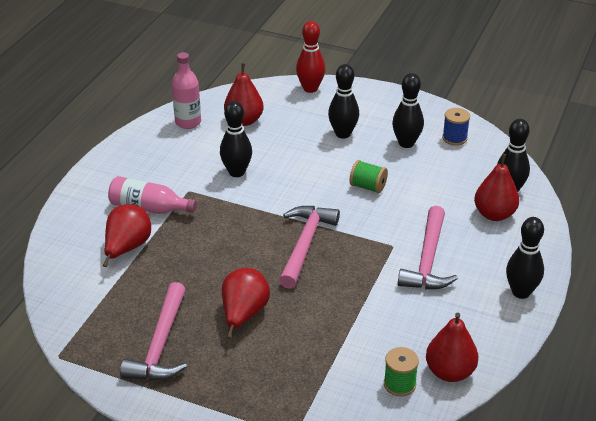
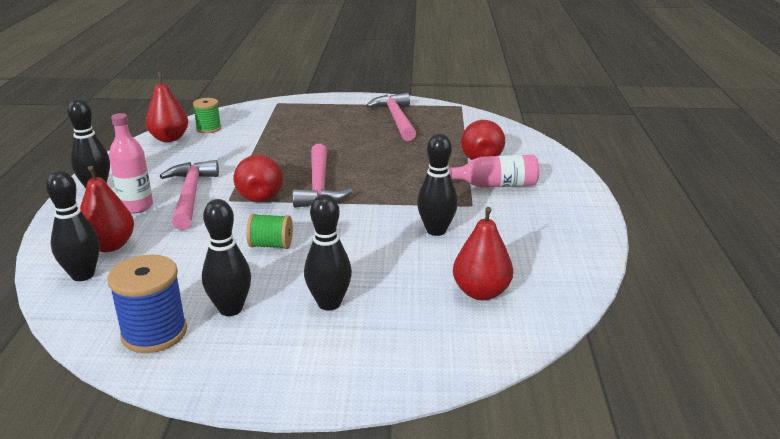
camera: 160 degrees right, 10 degrees down
pink bottle [172,52,201,129] -> pink bottle moved to [109,113,153,214]
red pear [222,268,270,339] -> red pear moved to [234,155,283,202]
red bowling pin [296,21,325,93] -> none
blue spool [442,108,470,145] -> blue spool [107,254,187,353], size x1.60

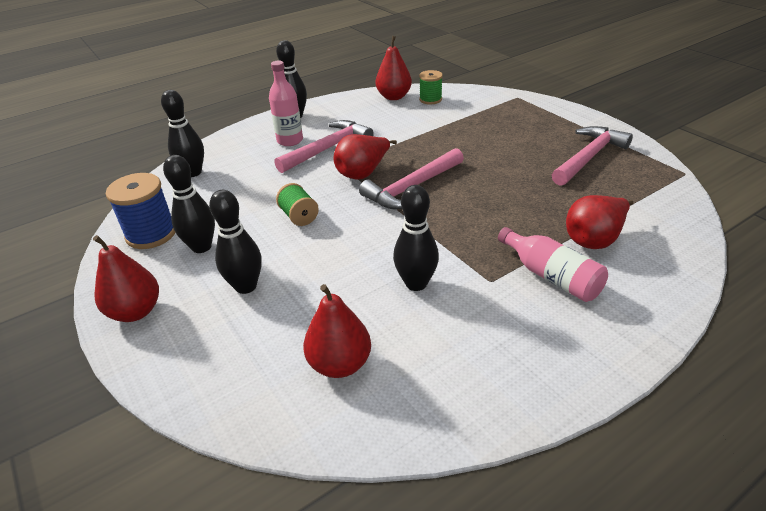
camera: 55 degrees right, 10 degrees up
red pear [80,166,134,252] -> red pear moved to [93,235,159,322]

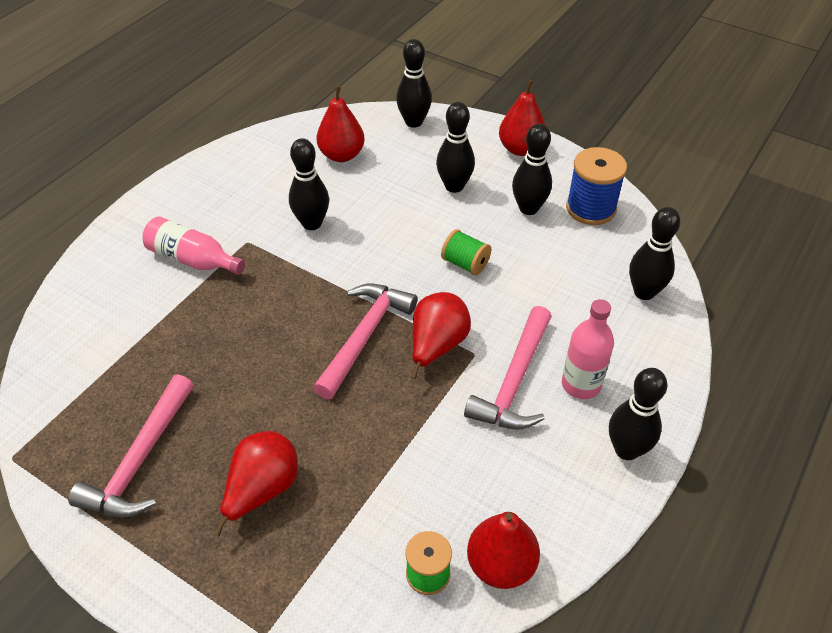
camera: 155 degrees right, 10 degrees up
red pear [566,195,633,249] -> red pear moved to [214,431,298,536]
none -> black bowling pin [396,39,432,128]

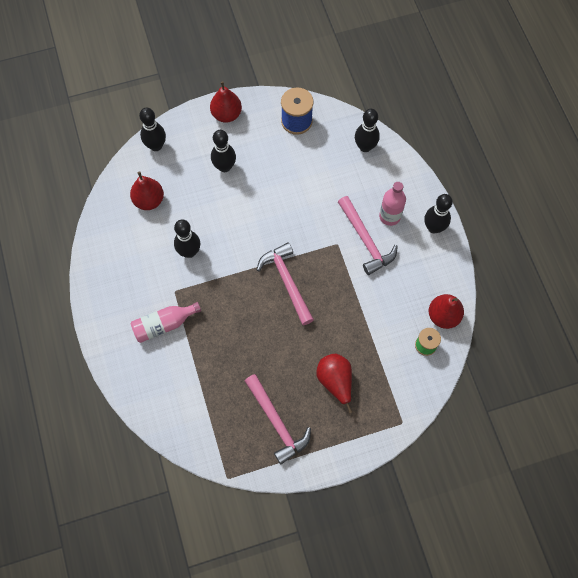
camera: 50 degrees left, 20 degrees up
red pear [411,292,471,379] -> none
green spool [441,229,491,275] -> none
black bowling pin [512,124,552,215] -> none

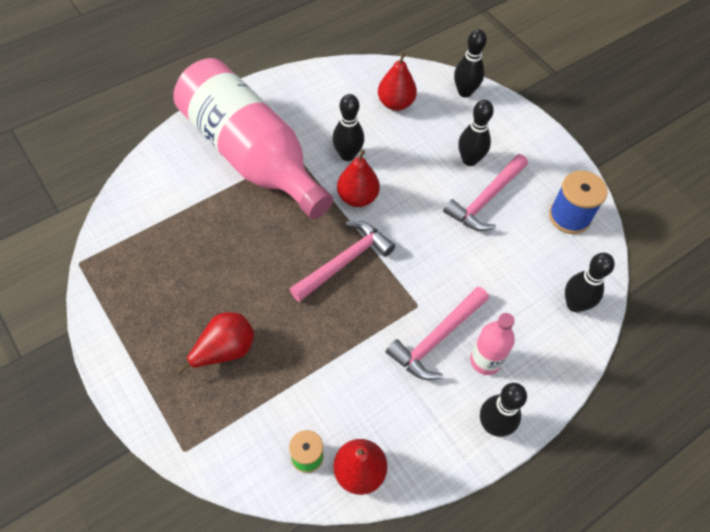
camera: 70 degrees right, 10 degrees down
pink bottle [131,302,201,343] -> pink bottle [173,58,333,219], size x2.41
red pear [210,81,242,123] -> red pear moved to [337,150,380,207]
pink hammer [245,374,311,464] -> pink hammer moved to [443,154,528,231]

